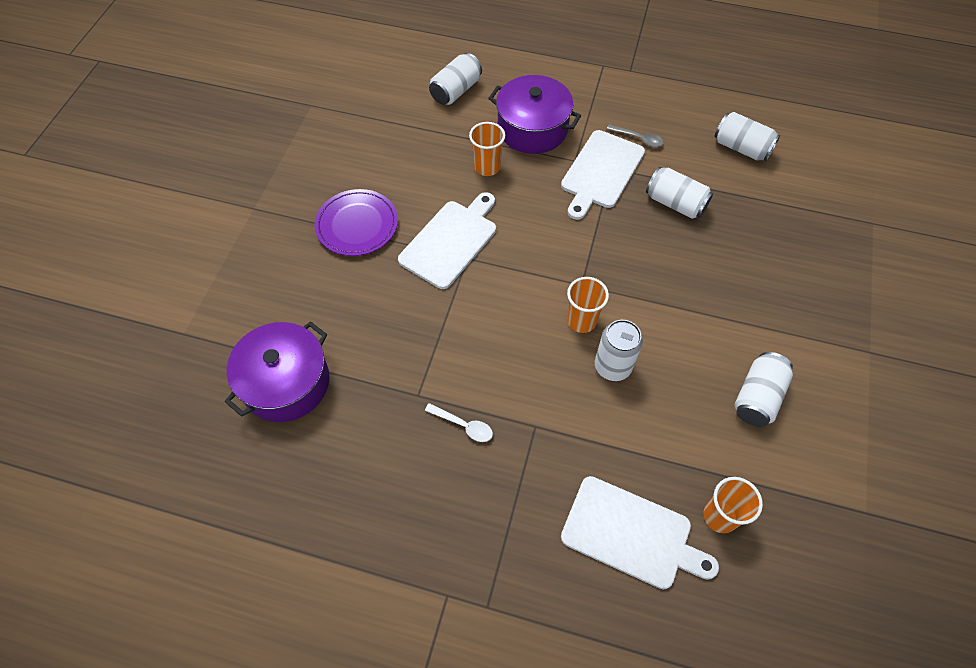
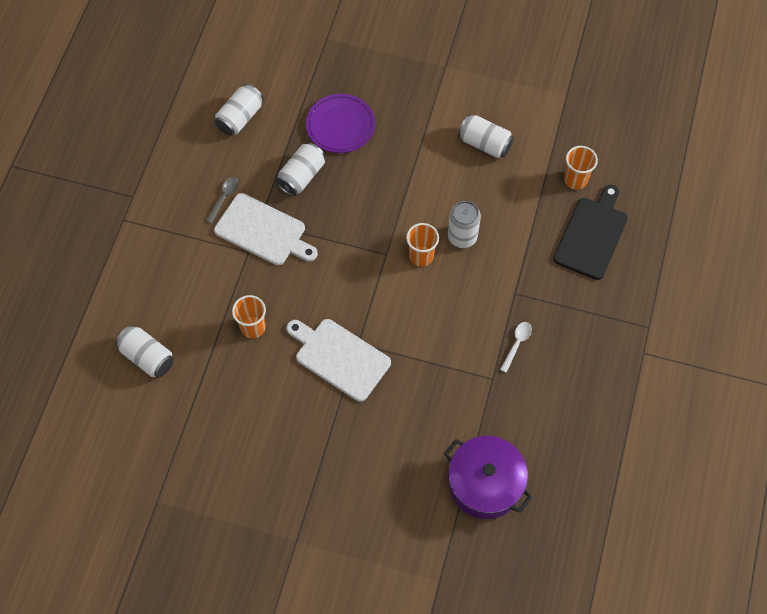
camera: 90 degrees left, 5 degrees up
purple plate [315,189,398,256] -> purple plate moved to [306,94,375,153]
purple pot [488,75,581,154] -> none
white cutting board [561,476,719,589] -> black cutting board [553,185,628,280]

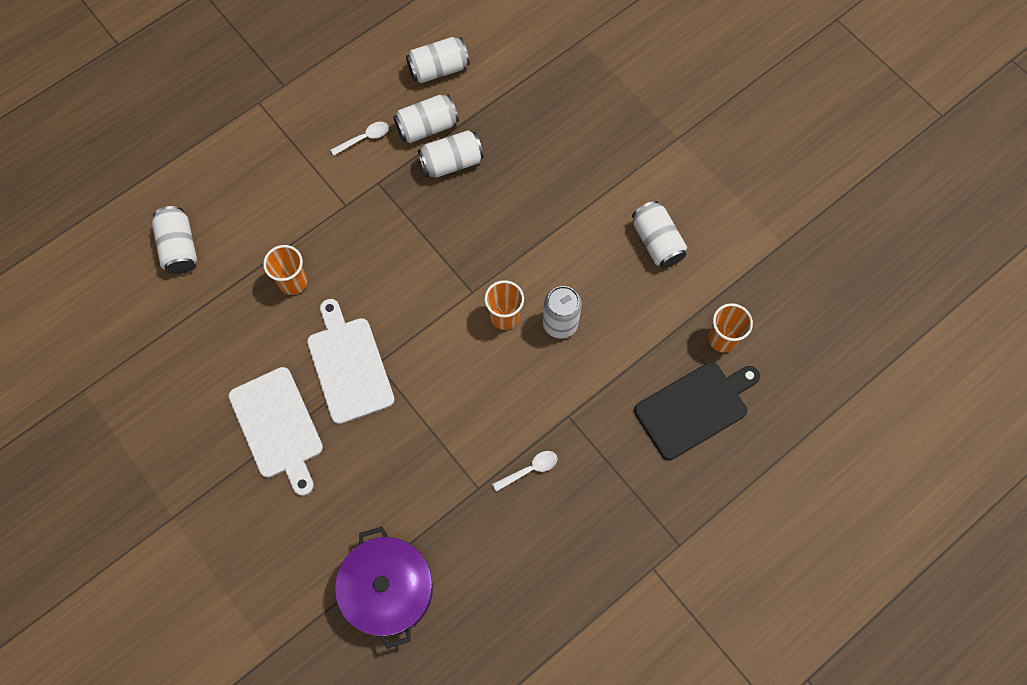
camera: 35 degrees right, 5 degrees up
grey spoon [206,177,239,223] -> white spoon [330,122,389,156]
white cutting board [214,193,318,265] -> white cutting board moved to [228,367,323,496]
purple plate [306,94,375,153] -> none
none -> white can [393,94,459,143]

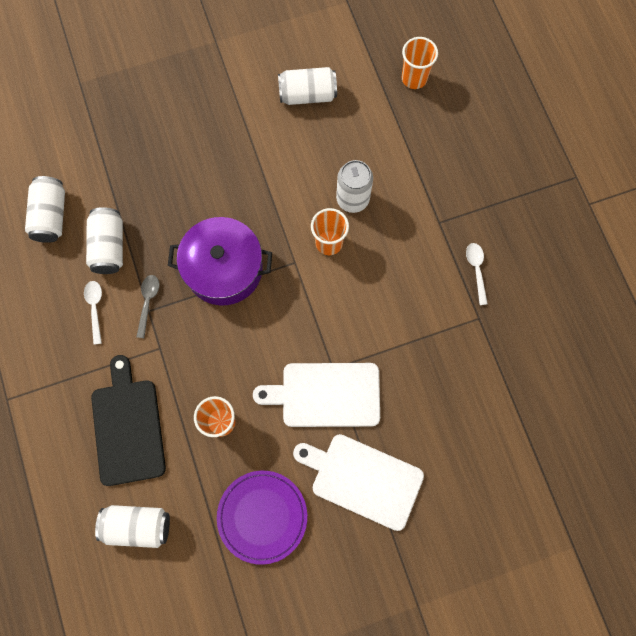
camera: 70 degrees left, 5 degrees up
white cutting board [228,367,323,496] -> white cutting board turned 150 degrees counterclockwise [293,434,424,531]
purple pot [335,527,433,649] -> purple pot moved to [168,217,272,305]
white can [418,130,484,178] -> none
black cutting board [634,362,760,460] -> black cutting board moved to [91,355,166,486]
none -> grey spoon [136,275,159,338]
none -> purple plate [217,471,307,565]

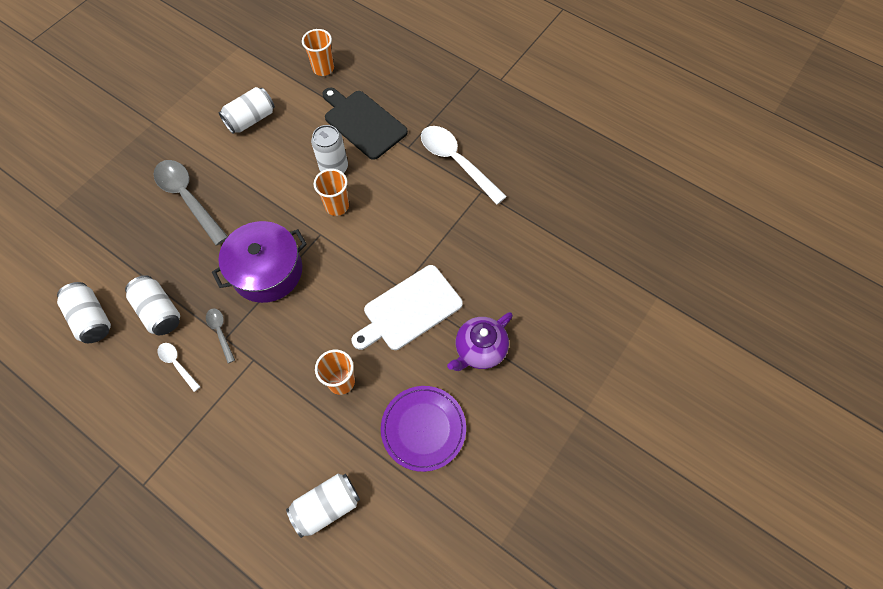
camera: 35 degrees left, 10 degrees down
black cutting board [91,355,166,486] -> black cutting board moved to [322,87,408,160]
white cutting board [293,434,424,531] -> purple teapot [447,312,513,371]
white spoon [466,243,488,305] -> white spoon [421,126,507,205], size x2.06
none -> grey spoon [154,160,228,245]

